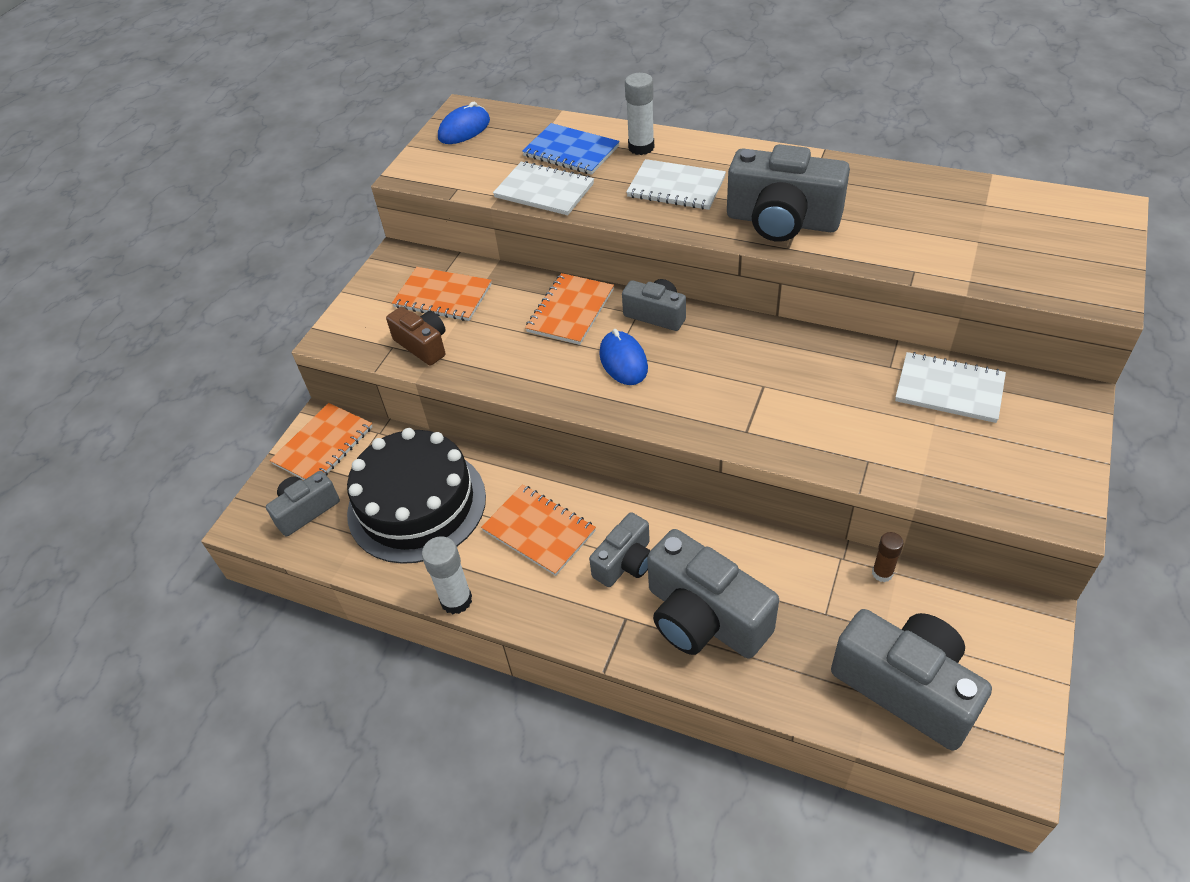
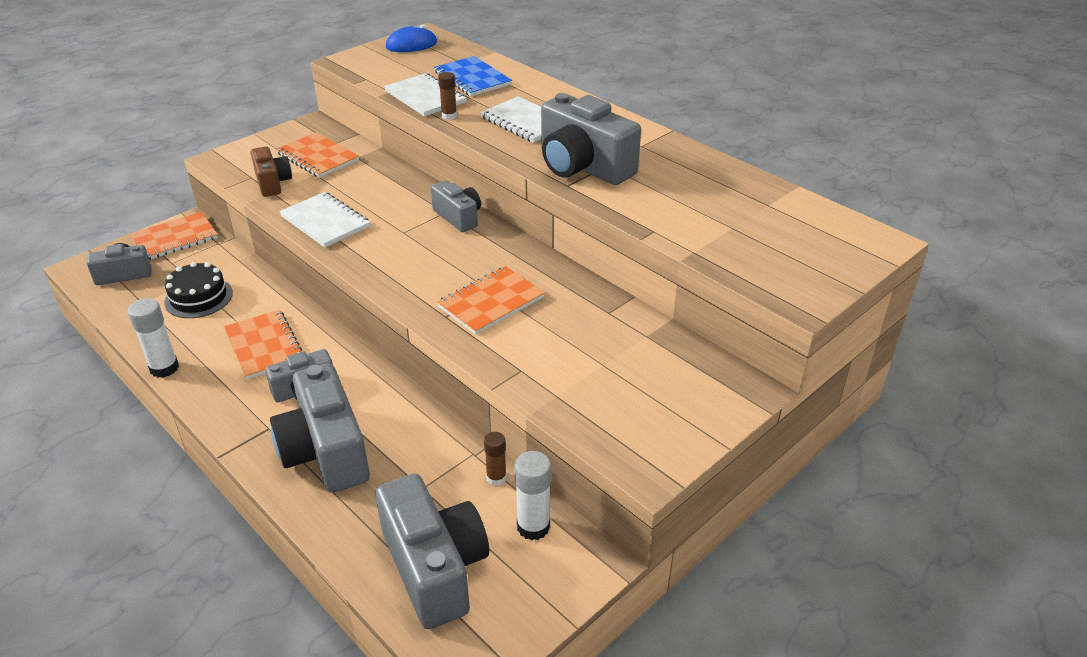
camera: 20 degrees right, 10 degrees down
black cake [347,428,486,564] -> black cake [164,262,233,318], size x0.55
orange notebook [525,273,614,345] -> orange notebook moved to [437,266,545,335]
blue mouse [599,329,648,385] -> none
white glue stick [625,73,654,155] -> white glue stick moved to [514,451,551,540]
white notebook [895,352,1006,423] -> white notebook moved to [279,192,370,248]
none -> brown glue stick [438,72,457,120]

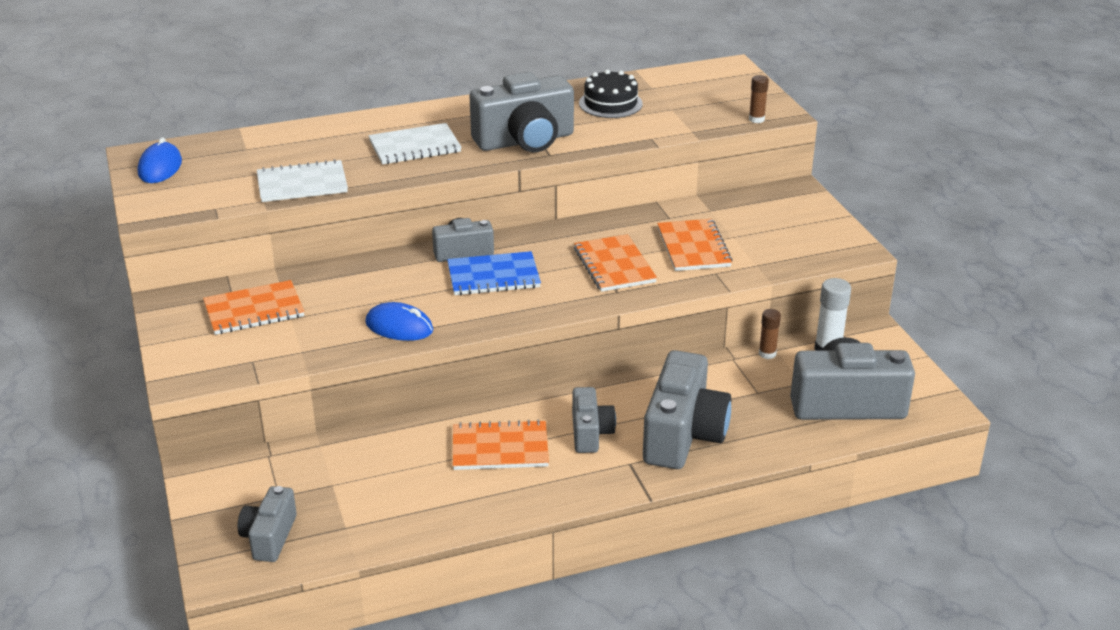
camera: 65 degrees left, 5 degrees down
white glue stick [128,298,179,378] -> none
orange notebook [130,212,218,260] -> orange notebook moved to [657,219,732,271]
black cake [164,262,233,318] -> black cake moved to [579,70,643,118]
brown camera [250,146,292,197] -> none
grey camera [270,363,370,493] -> grey camera turned 75 degrees counterclockwise [643,350,731,469]
white notebook [279,192,370,248] -> blue mouse [365,302,434,341]
blue notebook [434,56,512,96] -> blue notebook moved to [447,251,541,295]
brown glue stick [438,72,457,120] -> brown glue stick moved to [749,75,769,123]

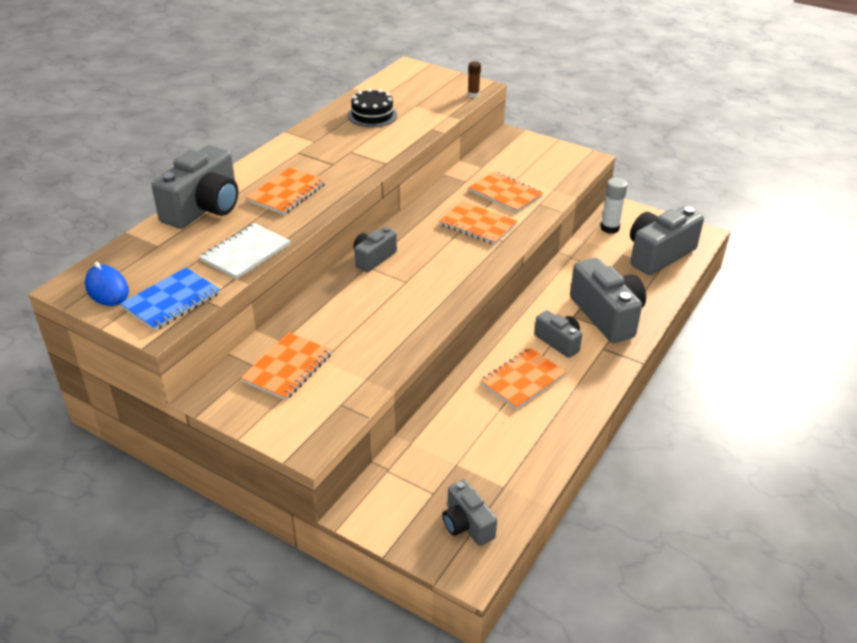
camera: 40 degrees left, 5 degrees up
blue mouse [365,302,434,341] -> none
white notebook [368,123,461,164] -> orange notebook [246,168,326,215]
blue notebook [447,251,541,295] -> blue notebook moved to [120,268,220,331]
grey camera [469,72,574,152] -> grey camera moved to [151,145,238,229]
brown glue stick [759,309,781,359] -> none

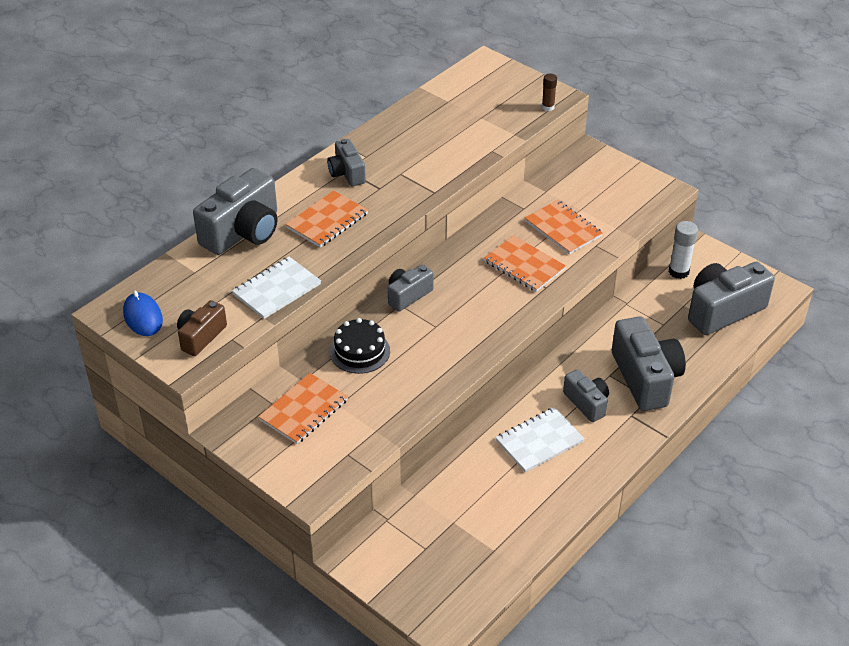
camera: 10 degrees right, 5 degrees up
blue notebook [120,268,220,331] -> brown camera [177,300,227,356]
black cake [348,89,397,127] -> black cake moved to [330,318,390,374]
grey camera [442,480,497,546] -> grey camera moved to [327,139,366,186]
orange notebook [480,348,567,410] -> white notebook [495,407,585,473]

